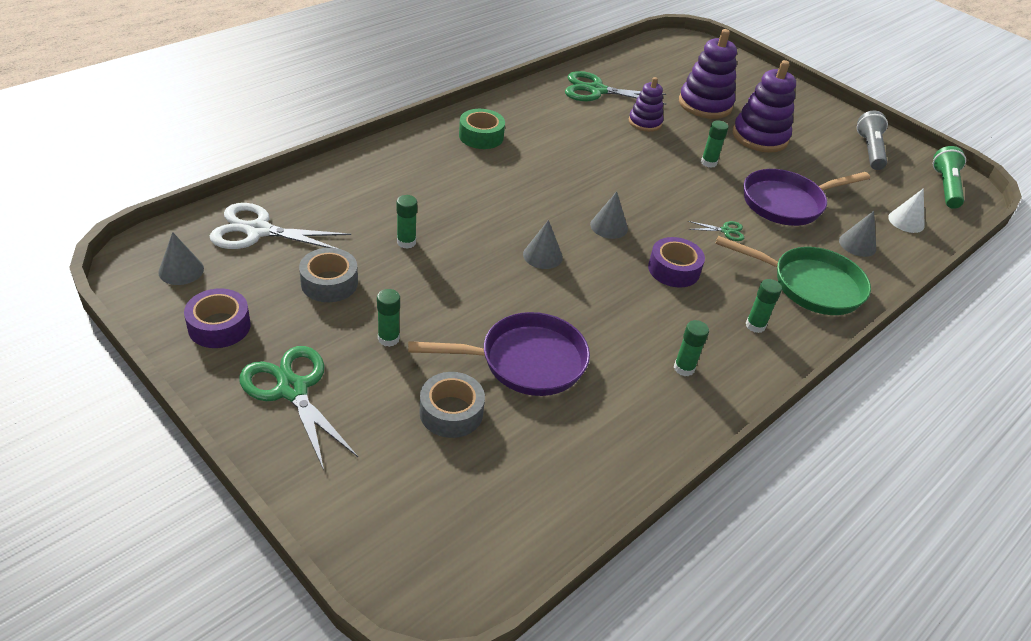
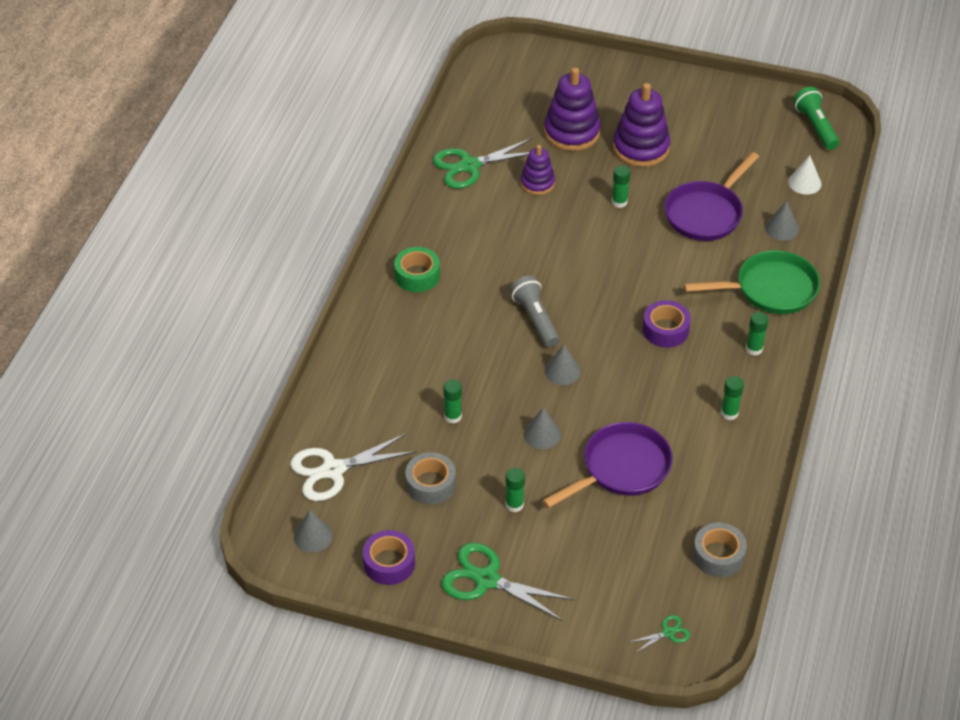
camera: 25 degrees left, 5 degrees up
grey tape [419,372,485,438] -> grey tape moved to [693,523,747,577]
grey cone [590,191,628,239] -> grey cone moved to [524,407,561,449]
green scissors [688,221,744,241] -> green scissors moved to [630,615,690,653]
grey flashlight [857,110,888,170] -> grey flashlight moved to [510,276,559,347]

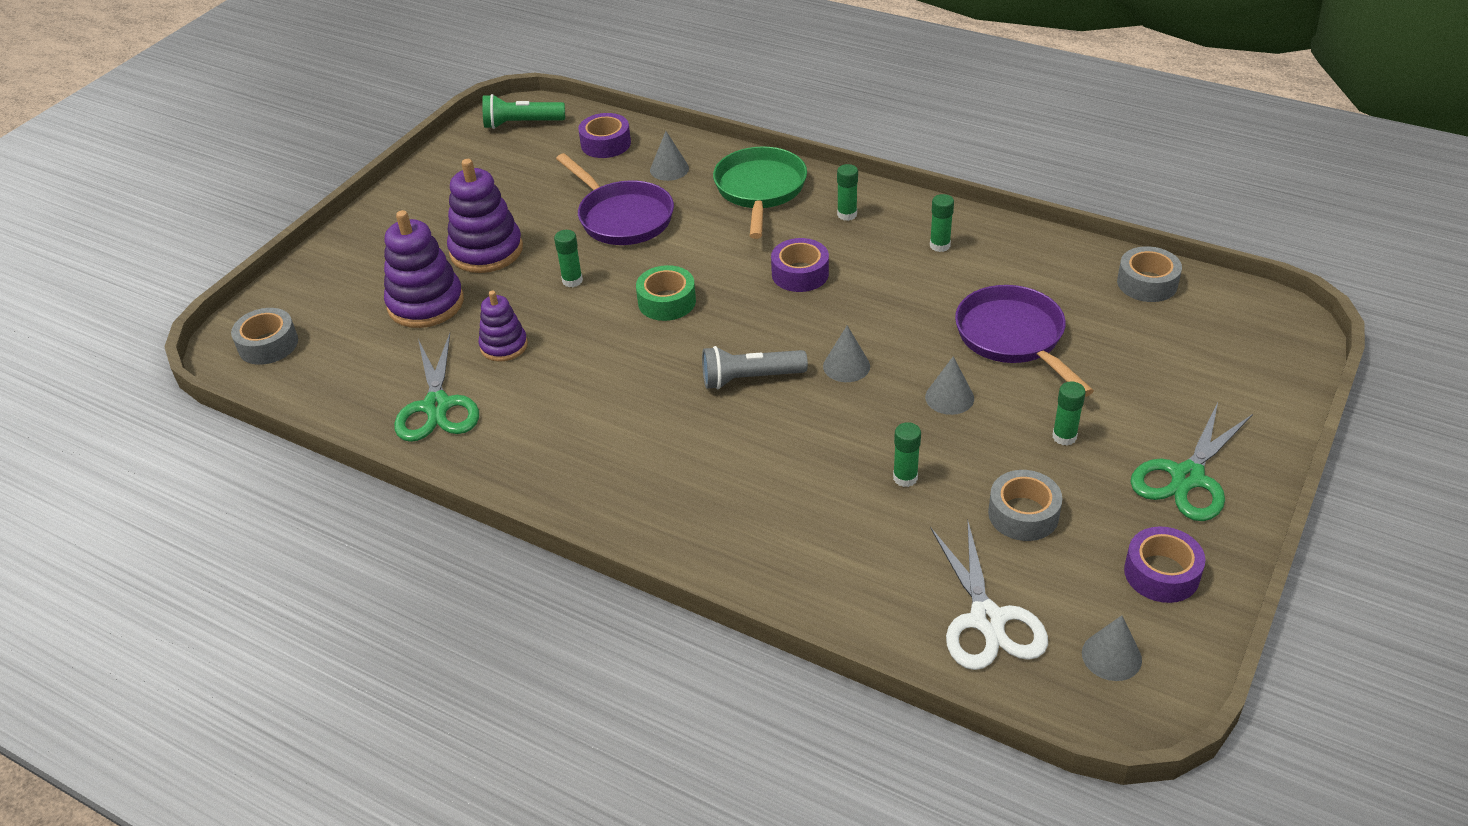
camera: 75 degrees left, 5 degrees down
green tape [394,247,440,292] -> green tape moved to [636,265,696,321]
green scissors [630,615,690,653] -> none
white cone [788,156,821,195] -> purple tape [578,113,631,158]
none -> grey tape [231,308,298,365]

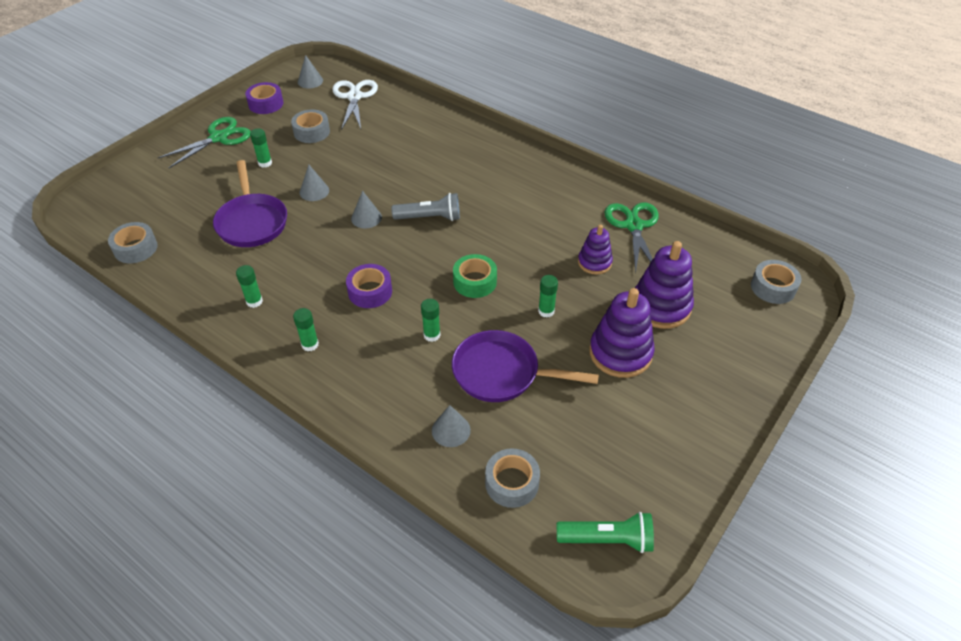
camera: 175 degrees left, 5 degrees up
purple pan [556,153,674,245] -> purple pan turned 45 degrees counterclockwise [452,330,599,402]
purple tape [578,113,631,158] -> grey tape [485,448,540,508]
green pan [713,146,807,239] -> none
green glue stick [893,422,921,487] -> green glue stick moved to [421,299,440,342]

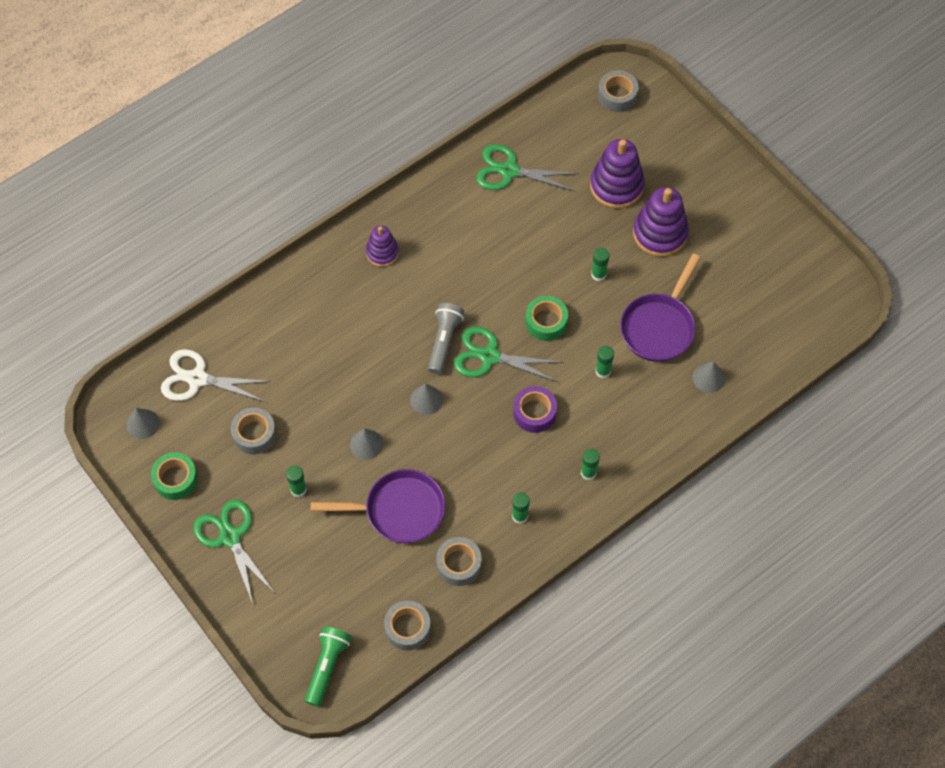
camera: 75 degrees left, 15 degrees up
purple tape [245,82,283,114] -> green tape [151,452,198,500]
grey tape [485,448,540,508] -> grey tape moved to [436,537,482,586]
green flashlight [557,512,654,553] -> green flashlight moved to [305,626,351,707]
purple stacking toy [578,225,613,275] -> purple stacking toy moved to [366,225,399,267]
none -> green scissors [454,326,563,382]

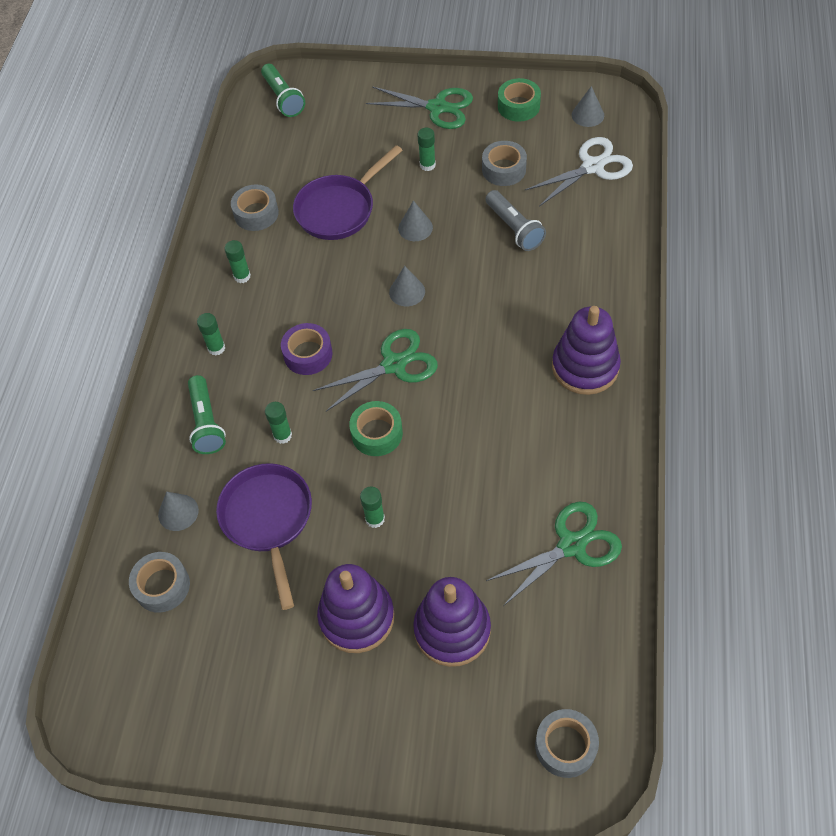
camera: 140 degrees right, 5 degrees down
purple stacking toy [366,225,399,267] -> purple stacking toy [552,306,621,395], size x1.67
grey tape [384,601,431,651] -> grey tape moved to [129,552,190,613]
grey flashlight [428,303,464,374] -> grey flashlight moved to [486,190,546,251]
none -> green flashlight [188,375,226,454]

